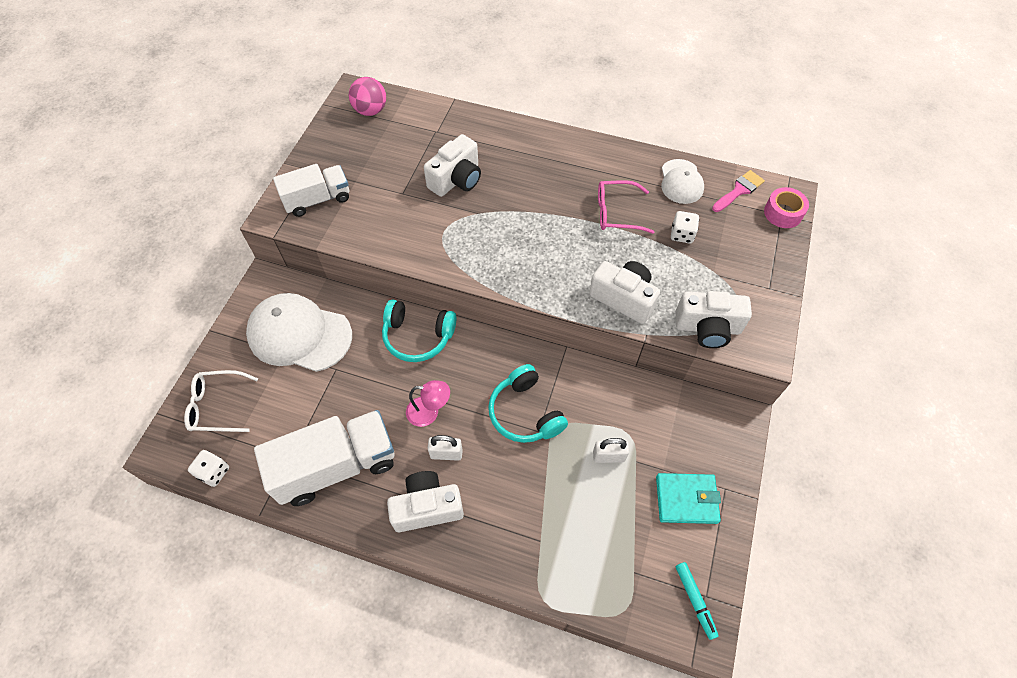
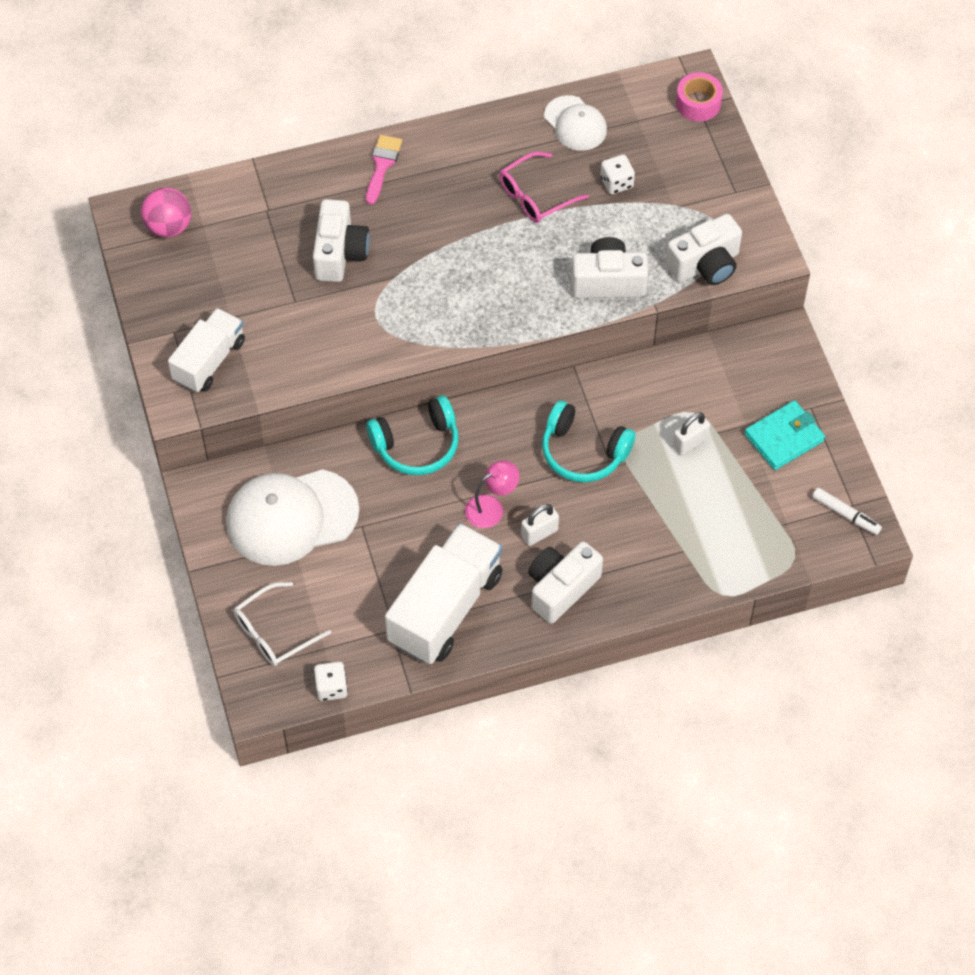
camera: 35 degrees left, 0 degrees up
turquoise marker [675,562,719,640] -> white marker [812,488,882,535]
pink brush [712,170,765,212] -> pink brush moved to [366,135,402,205]

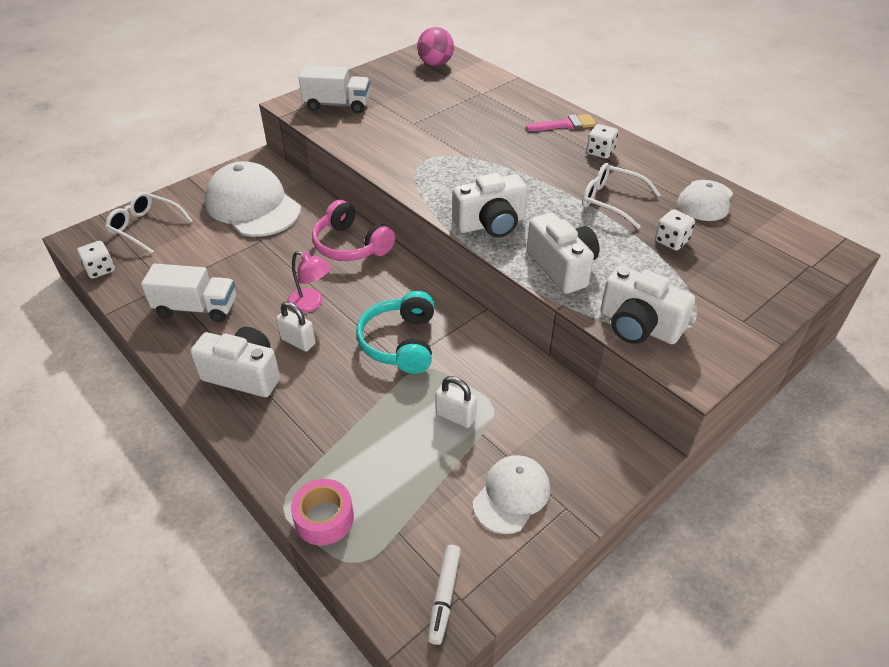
camera: 65 degrees right, 15 degrees down
white camera [313,199,370,282] -> white camera moved to [452,173,528,238]
turquoise headphones [366,395,458,475] -> pink headphones [312,200,395,261]
white truck [385,523,503,664] -> white truck [141,263,236,322], size x0.64
pink glasses [499,152,589,223] -> white glasses [582,163,660,229]
pink tape [676,72,723,121] -> pink tape moved to [291,479,354,545]
turquoise wallet [744,400,825,470] -> white cap [473,455,550,534]
none -> white dice [587,124,618,159]

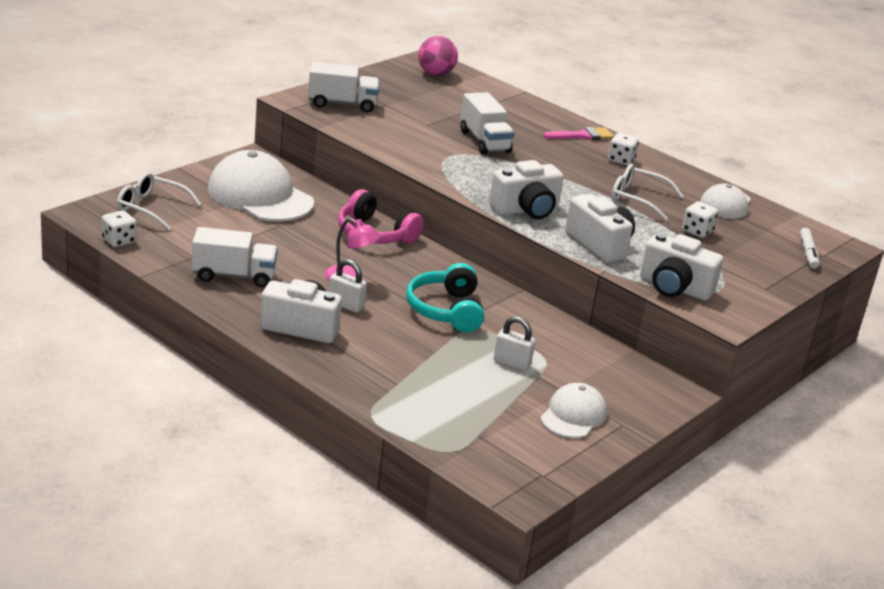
camera: 10 degrees left, 15 degrees down
pink tape [291,479,354,545] -> none
white marker [428,545,461,645] -> white marker moved to [799,228,819,269]
none -> white truck [460,92,514,155]

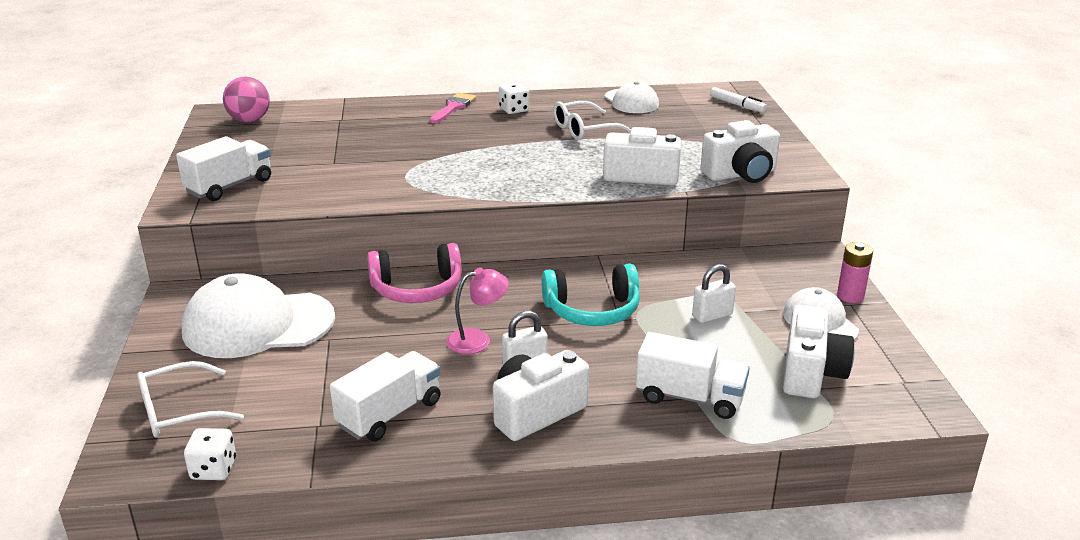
camera: 45 degrees left, 0 degrees up
turquoise headphones [406,263,484,333] -> turquoise headphones turned 45 degrees counterclockwise [542,263,640,326]
white truck [460,92,514,155] -> white truck moved to [636,332,750,419]
white camera [489,160,564,219] -> white camera moved to [783,305,855,398]
white dice [682,201,718,238] -> none
none -> pink battery [837,242,873,303]

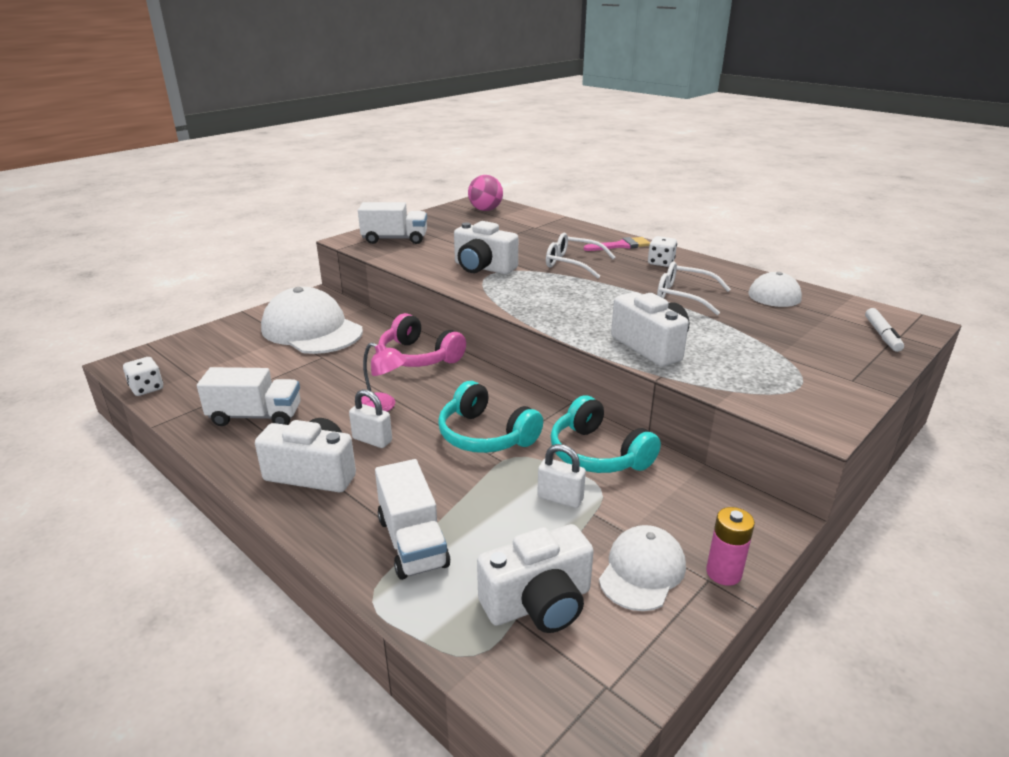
camera: 50 degrees right, 0 degrees up
white glasses [137,361,244,438] -> white glasses moved to [546,233,615,278]
white camera [701,120,780,183] -> white camera moved to [454,221,518,274]
none -> turquoise headphones [550,395,661,473]

